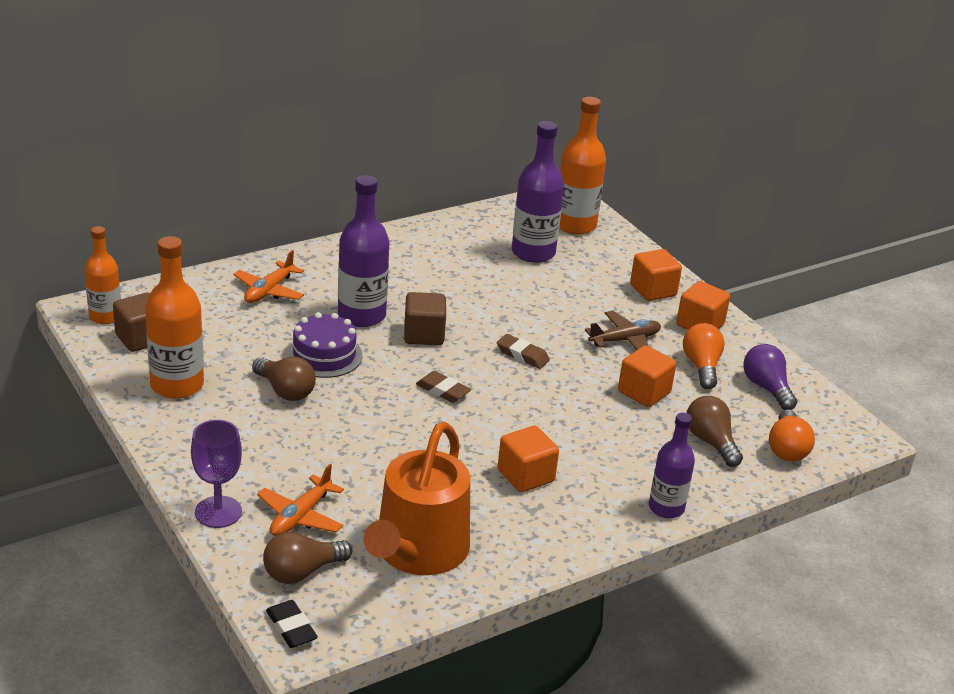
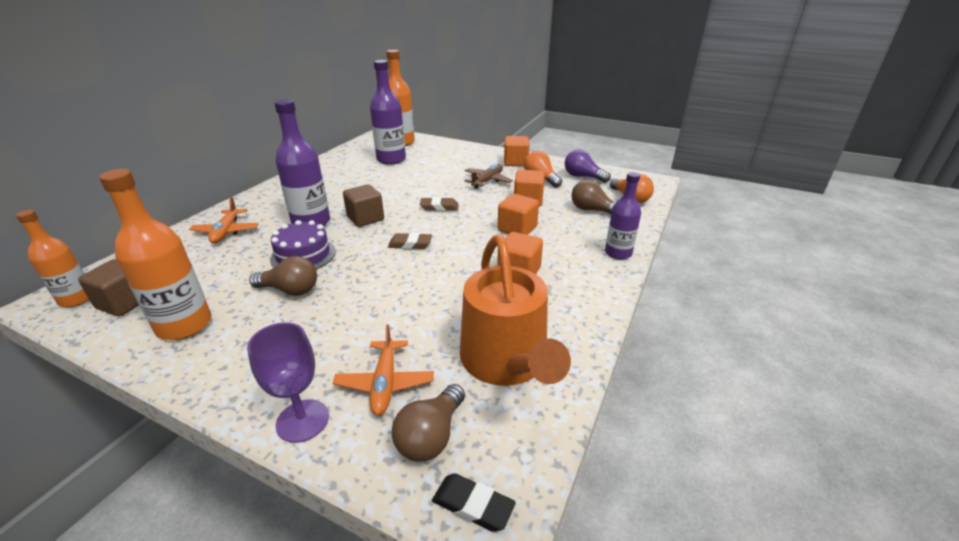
camera: 30 degrees left, 0 degrees up
orange cube [630,249,682,301] -> orange cube moved to [498,194,539,235]

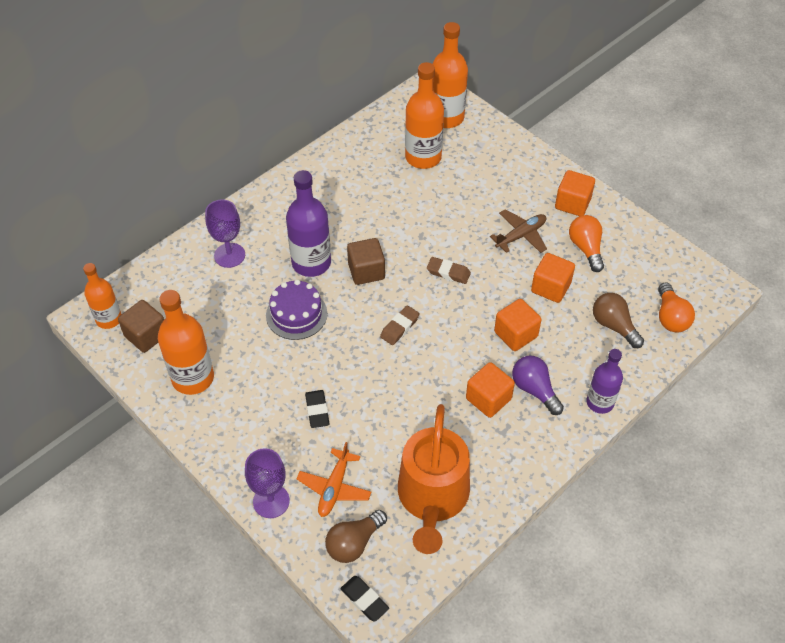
camera: 20 degrees right, 20 degrees up
orange plane [189,197,258,243] -> purple goblet [205,199,245,268]
brown light bulb [249,256,317,296] -> none
purple bottle [370,60,406,165] -> orange bottle [405,62,444,169]
brown eraser [388,233,432,249] -> brown eraser turned 75 degrees counterclockwise [380,305,420,345]
purple light bulb [565,149,611,183] -> purple light bulb moved to [512,356,564,415]
none -> black eraser [305,390,330,428]

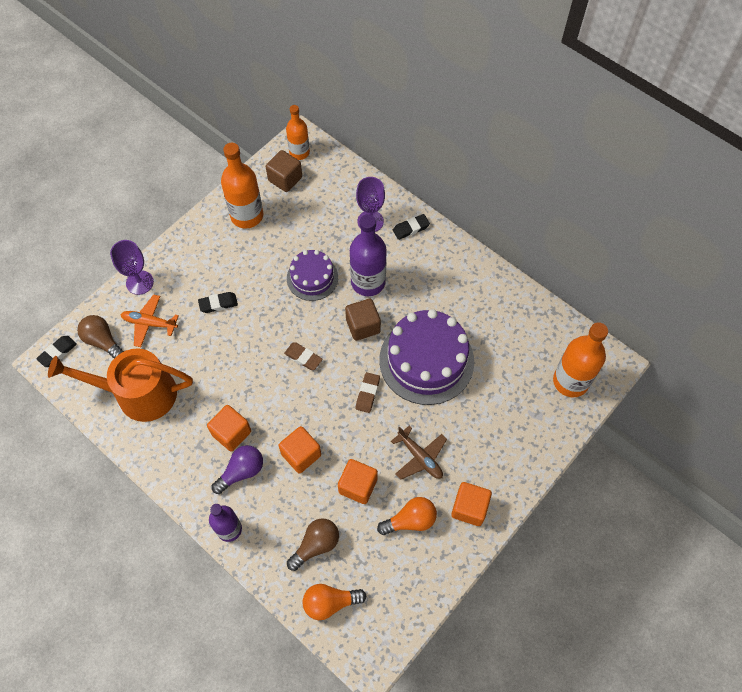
camera: 85 degrees right, 10 degrees up
orange bottle [405,62,444,169] -> none
none -> purple cake [379,309,474,405]
none -> black eraser [393,214,430,240]

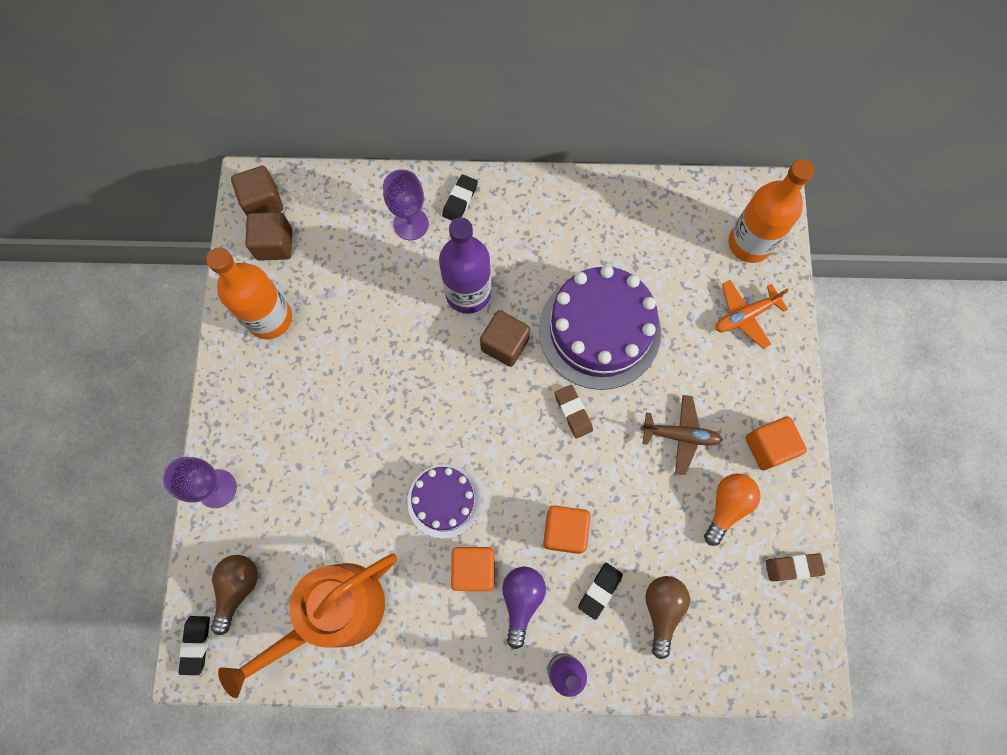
camera: 40 degrees left, 10 degrees up
brown light bulb [77,315,124,358] -> brown light bulb turned 105 degrees clockwise [211,555,258,635]
orange plane [121,294,179,347] -> orange plane moved to [715,280,789,349]
black eraser [198,292,238,313] -> black eraser moved to [578,563,623,620]
brown eraser [284,342,323,370] -> brown eraser moved to [766,553,825,581]
orange bottle [286,105,310,160] -> brown cube [231,166,283,215]
purple cake [287,250,338,301] -> purple cake moved to [407,464,481,539]
orange light bulb [303,584,367,620] -> none
orange cube [338,459,378,504] -> none

